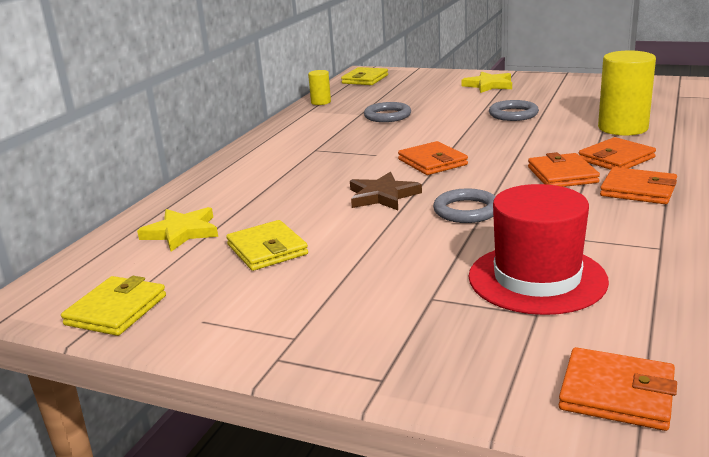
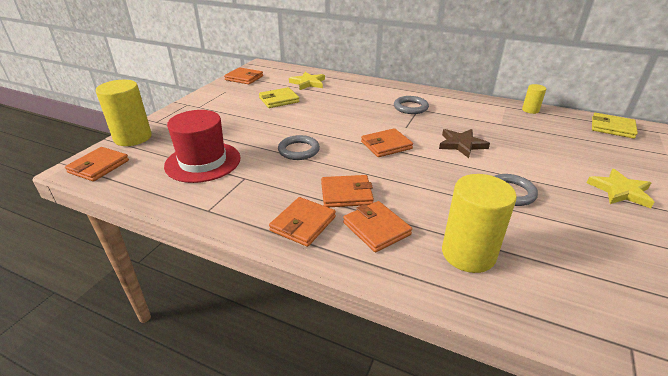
camera: 90 degrees right, 10 degrees up
yellow wallet [61,276,166,336] -> orange wallet [224,67,263,84]
brown star [350,172,422,210] -> brown star moved to [439,129,490,158]
grey ring [364,102,411,122] -> grey ring moved to [394,96,429,114]
none -> yellow cylinder [96,80,152,146]

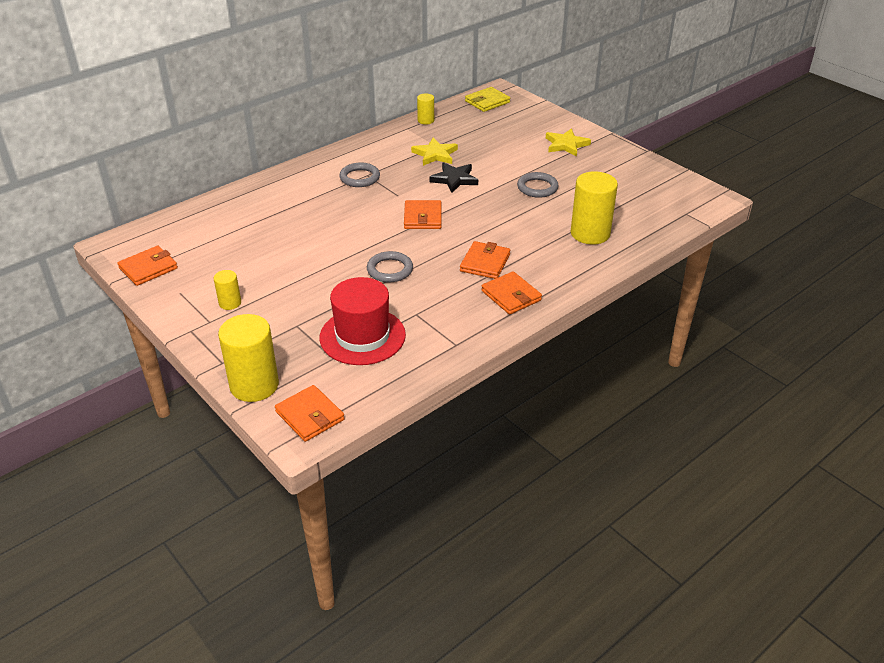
camera: 65 degrees left, 5 degrees up
yellow wallet [259,87,300,108] -> none
yellow star [289,72,325,90] -> yellow star moved to [411,138,458,166]
orange wallet [343,201,412,252] -> none
brown star [439,129,490,158] -> black star [429,162,478,193]
none -> yellow cylinder [214,270,241,310]

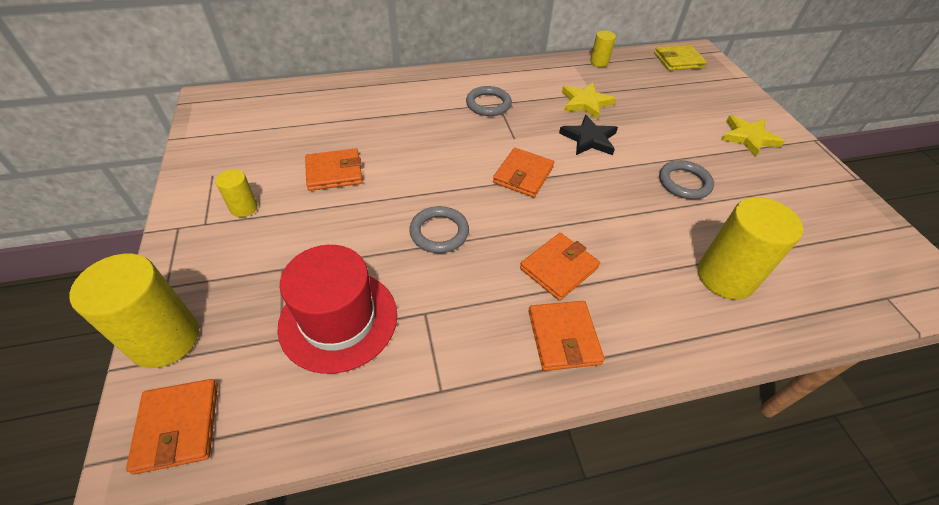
camera: 25 degrees right, 10 degrees up
orange wallet [117,246,178,286] -> orange wallet moved to [305,148,363,191]

